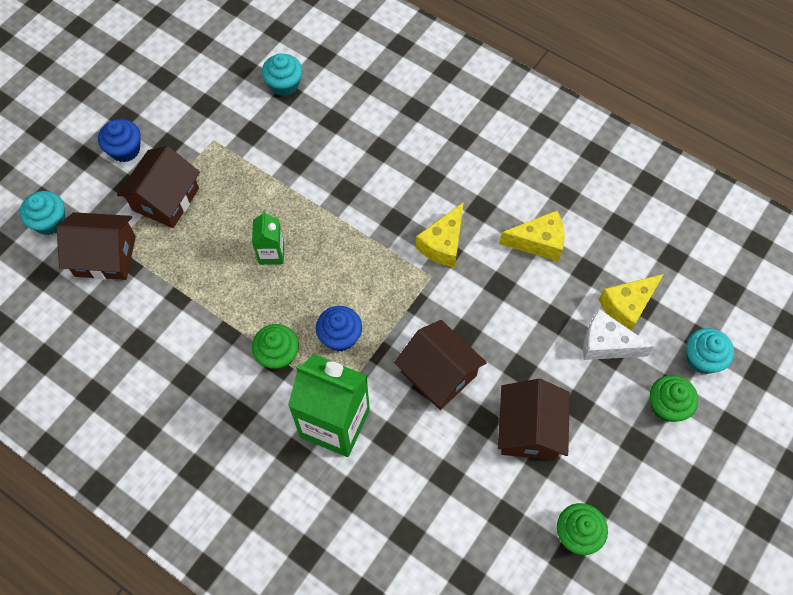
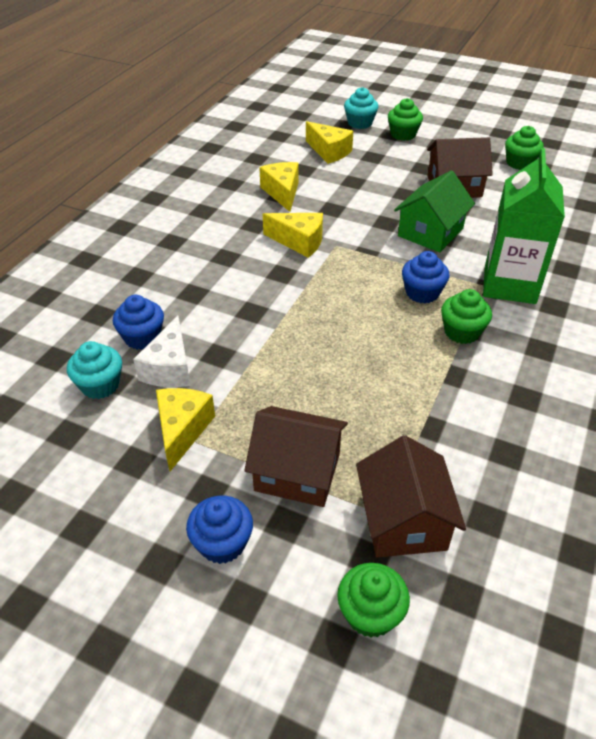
camera: 100 degrees left, 20 degrees down
turquoise cupcake [20,191,65,235] -> green cupcake [337,563,410,638]
green carton [252,211,284,265] -> none
brown house [394,320,487,410] -> green house [394,171,475,252]
white cheese [583,309,654,360] -> white cheese moved to [133,315,191,387]
none -> blue cupcake [113,295,164,350]
none -> yellow cheese [156,388,215,471]

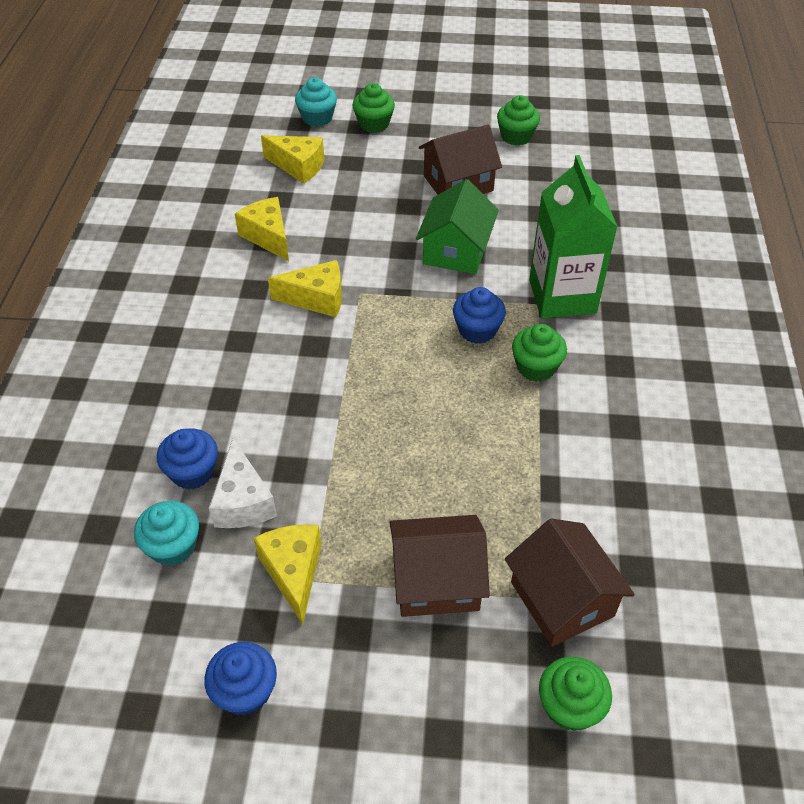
camera: 20 degrees left, 5 degrees up
blue cupcake [186,496,253,564] -> blue cupcake moved to [204,642,277,715]

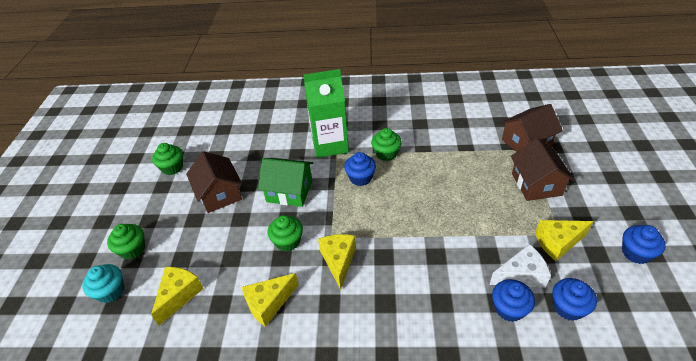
camera: 90 degrees left, 5 degrees down
turquoise cupcake [134,501,199,566] -> blue cupcake [552,278,597,321]
green cupcake [539,657,612,731] -> green cupcake moved to [267,215,303,252]

